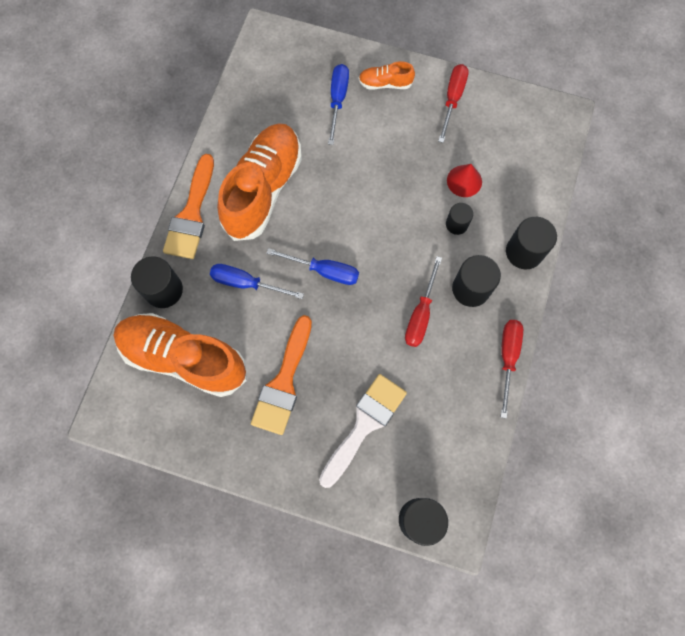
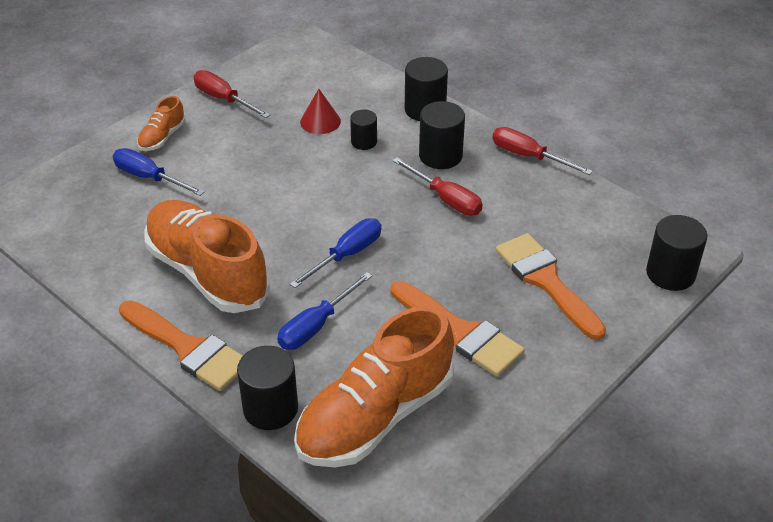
camera: 65 degrees left, 30 degrees down
white brush [319,374,407,488] -> orange brush [496,233,606,340]

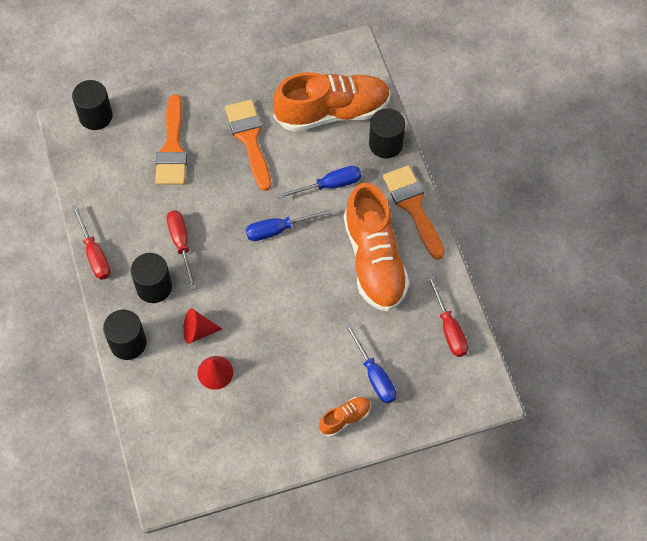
camera: 150 degrees left, 20 degrees up
red screwdriver [193,70,270,118] -> red screwdriver moved to [427,275,468,357]
black cylinder [350,109,377,150] -> red cone [183,308,222,344]

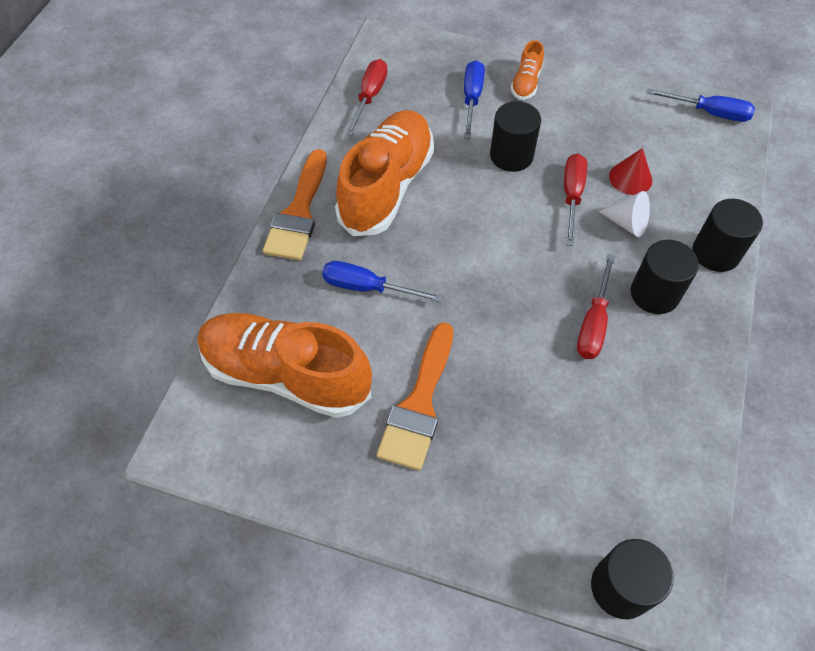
camera: 145 degrees left, 5 degrees down
red screwdriver [71,205,111,280] -> red screwdriver moved to [564,154,587,246]
orange brush [155,94,187,185] -> none
red cone [183,308,222,344] -> white cone [598,191,650,237]
blue screwdriver [246,209,332,241] -> blue screwdriver moved to [647,89,755,122]
orange shoe [319,397,371,437] -> orange shoe turned 75 degrees counterclockwise [511,40,544,100]
black cylinder [369,108,405,159] -> black cylinder moved to [490,101,541,172]

